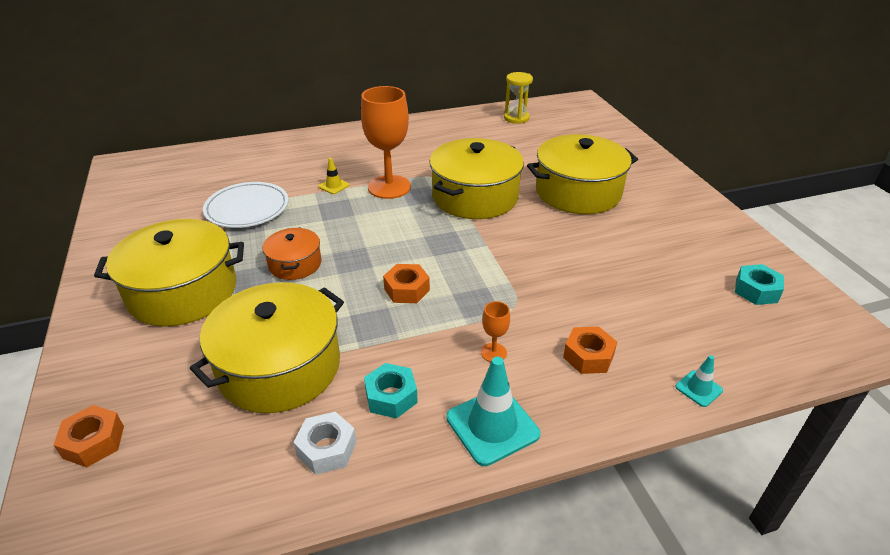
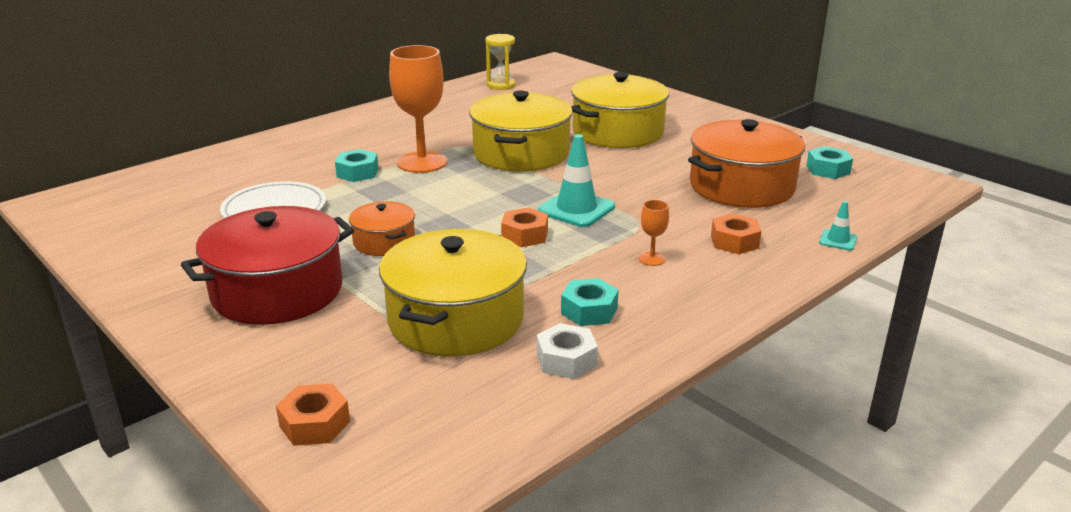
camera: 25 degrees left, 10 degrees down
yellow pot [94,219,244,327] -> red pot [181,206,354,325]
yellow traffic cone [318,158,350,194] -> turquoise nut [335,149,379,182]
turquoise traffic cone [446,357,540,466] -> turquoise traffic cone moved to [538,134,615,227]
none -> orange pot [688,119,805,208]

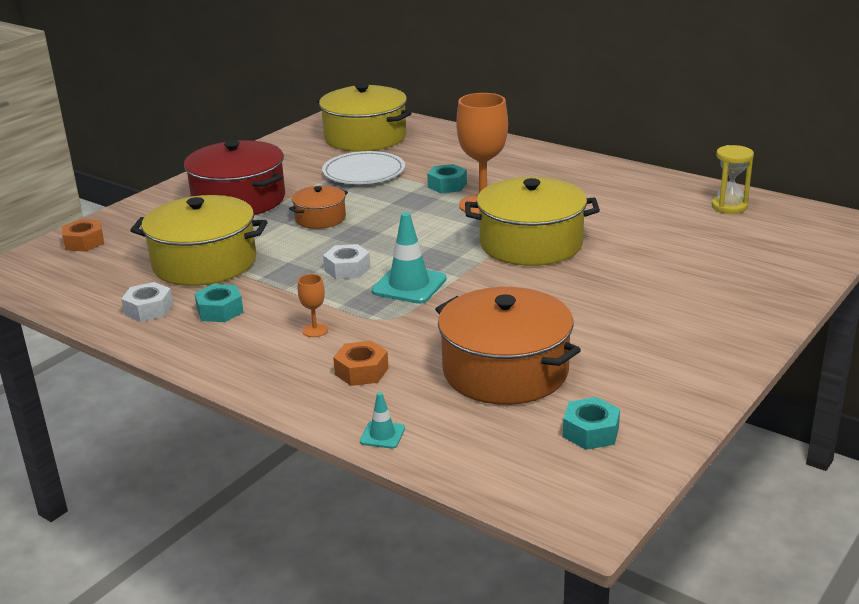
camera: 80 degrees right, 0 degrees up
orange nut [501,207,548,247] -> white nut [323,244,370,279]
yellow pot [571,72,669,148] -> yellow pot moved to [317,83,412,152]

